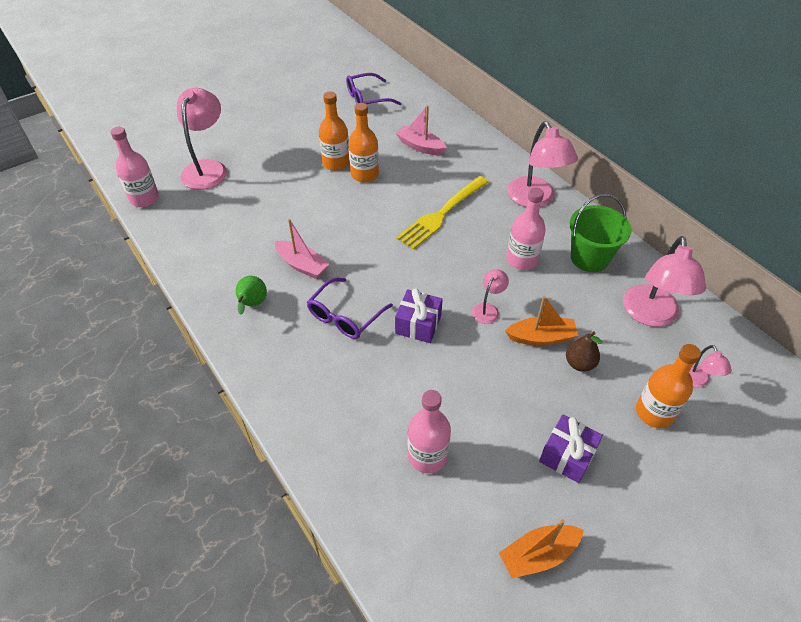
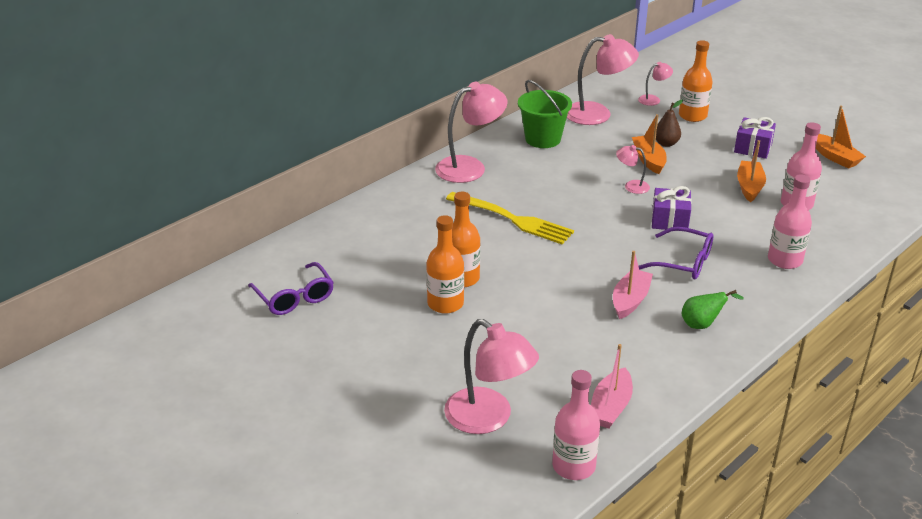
camera: 100 degrees left, 15 degrees down
pink lamp [177,88,227,190] -> pink lamp turned 135 degrees counterclockwise [444,319,539,434]
pink boat [396,105,447,155] -> pink boat moved to [591,344,633,428]
pink bottle [506,187,546,270] -> pink bottle moved to [768,174,812,269]
none -> orange boat [737,140,766,202]

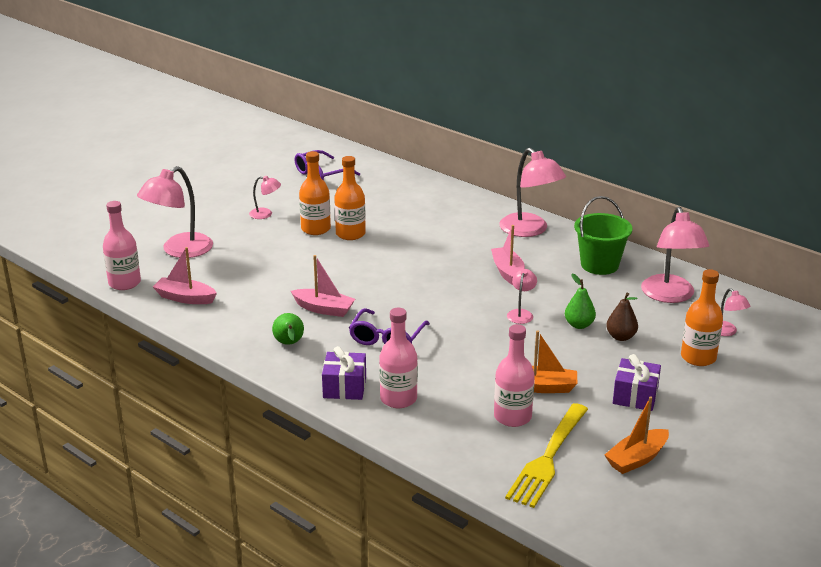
camera: 85 degrees right, 5 degrees down
yellow fork [446,192,574,245] -> yellow fork moved to [505,403,588,508]
orange boat [632,114,667,174] -> green pear [565,274,596,329]
purple gift [652,186,692,231] -> purple gift moved to [322,346,366,400]
none -> pink lamp [249,176,281,219]
none -> pink boat [491,225,525,285]

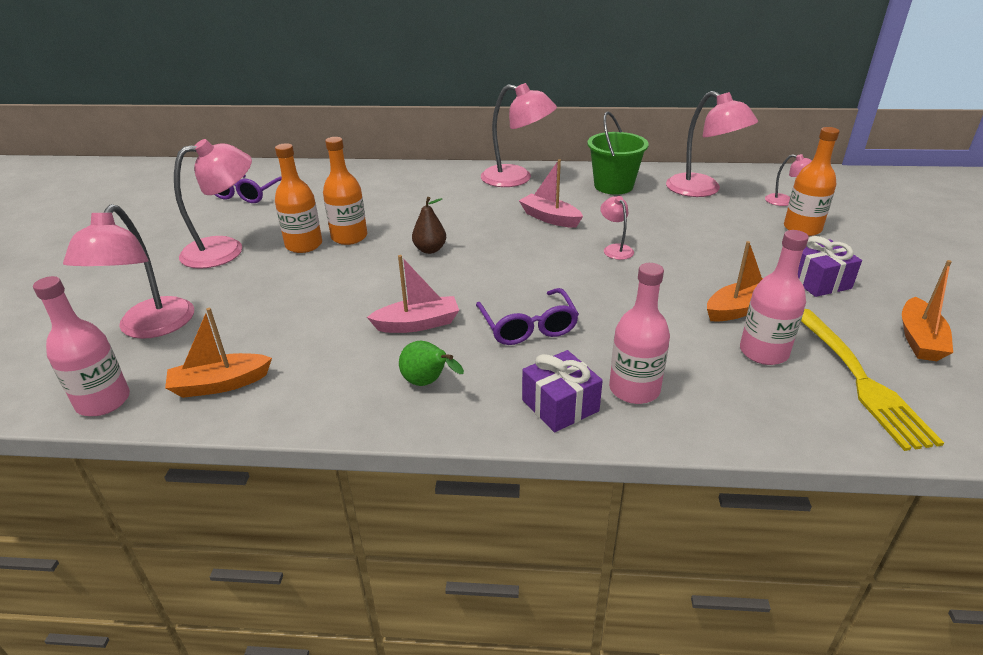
camera: 35 degrees left, 5 degrees up
pink boat [153,247,217,304] -> orange boat [165,308,272,398]
pink lamp [249,176,281,219] -> pink lamp [174,139,252,269], size x2.05
green pear [565,274,596,329] -> none
brown pear [606,293,638,341] -> brown pear moved to [412,197,446,254]

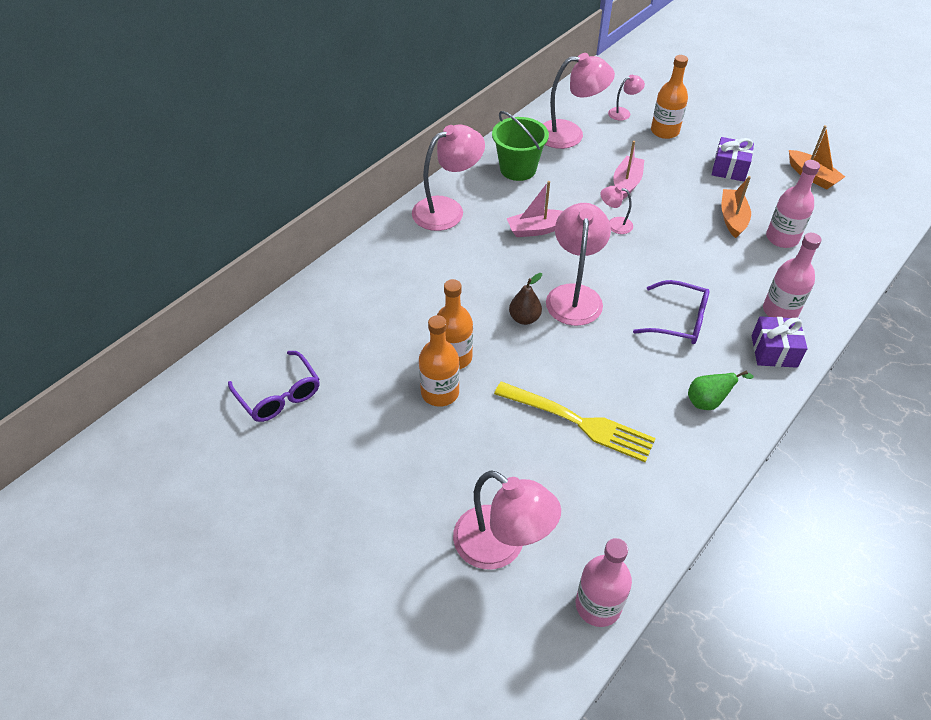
camera: 55 degrees left, 15 degrees up
orange boat [165,308,272,398] -> none
pink lamp [174,139,252,269] -> pink lamp moved to [546,203,611,326]
pink boat [367,255,459,333] -> pink boat moved to [614,141,644,199]
yellow fork [801,309,944,451] -> yellow fork moved to [494,381,656,462]

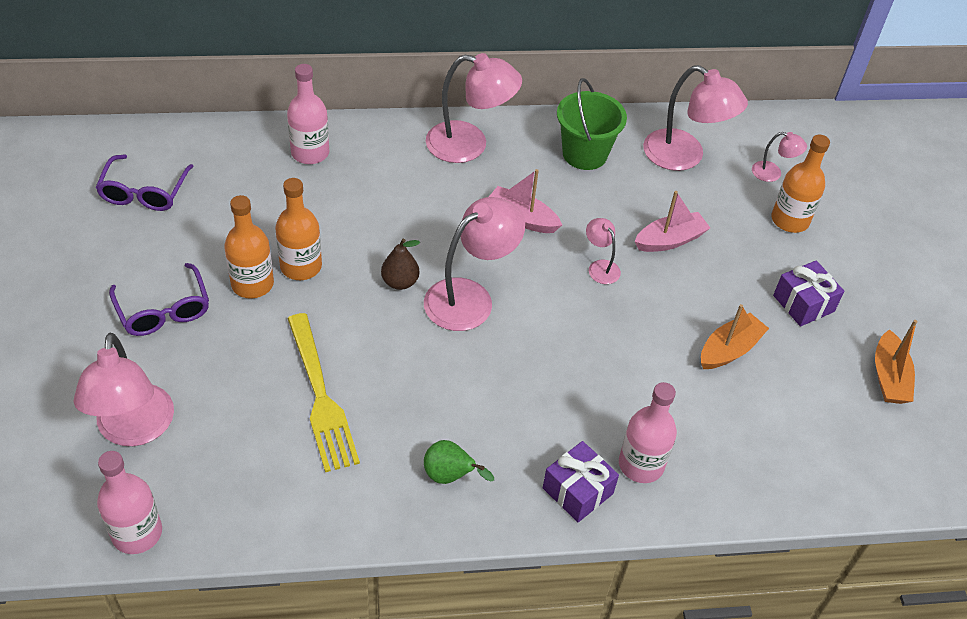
camera: 40 degrees right, 0 degrees up
purple glasses [633,280,710,344] -> purple glasses moved to [109,263,209,336]
pink bottle [766,160,820,248] -> pink bottle moved to [287,64,329,164]

